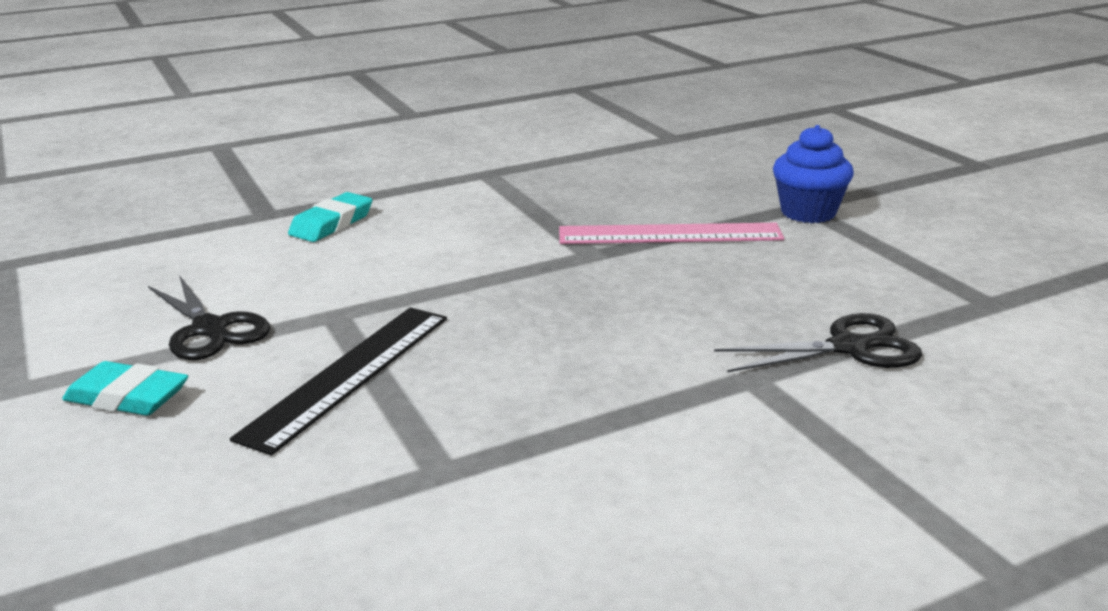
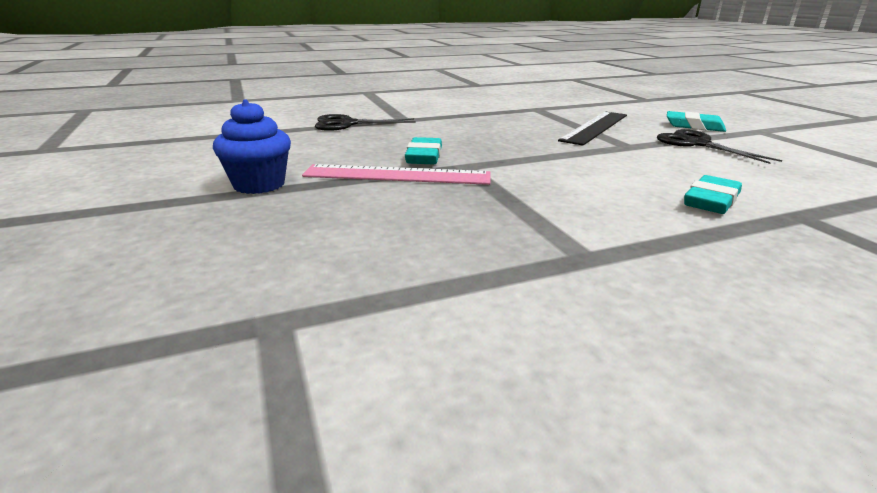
camera: 175 degrees left, 0 degrees up
none -> turquoise eraser [405,137,442,164]

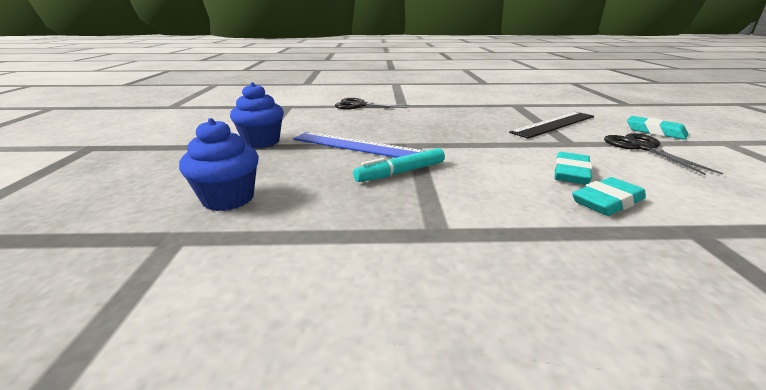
camera: 20 degrees right, 0 degrees up
pink ruler [302,164,491,185] -> blue ruler [293,132,424,158]
turquoise eraser [405,137,442,164] -> turquoise eraser moved to [554,152,593,185]
none -> blue cupcake [179,118,259,211]
none -> turquoise marker [353,148,445,182]

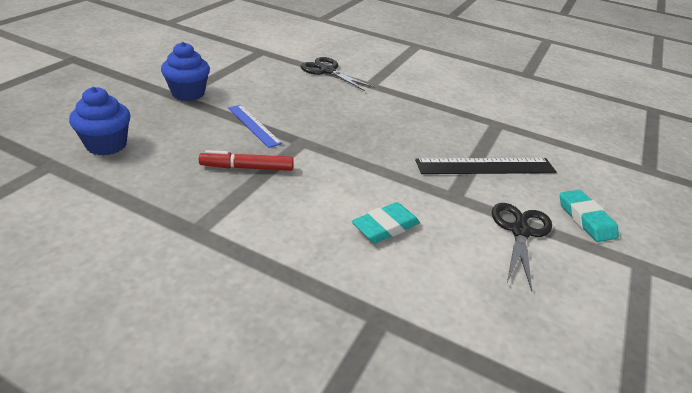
camera: 25 degrees right, 10 degrees up
blue ruler [293,132,424,158] -> blue ruler [228,105,282,148], size x0.64
turquoise marker [353,148,445,182] -> red marker [199,150,294,171]
turquoise eraser [572,177,646,216] -> none

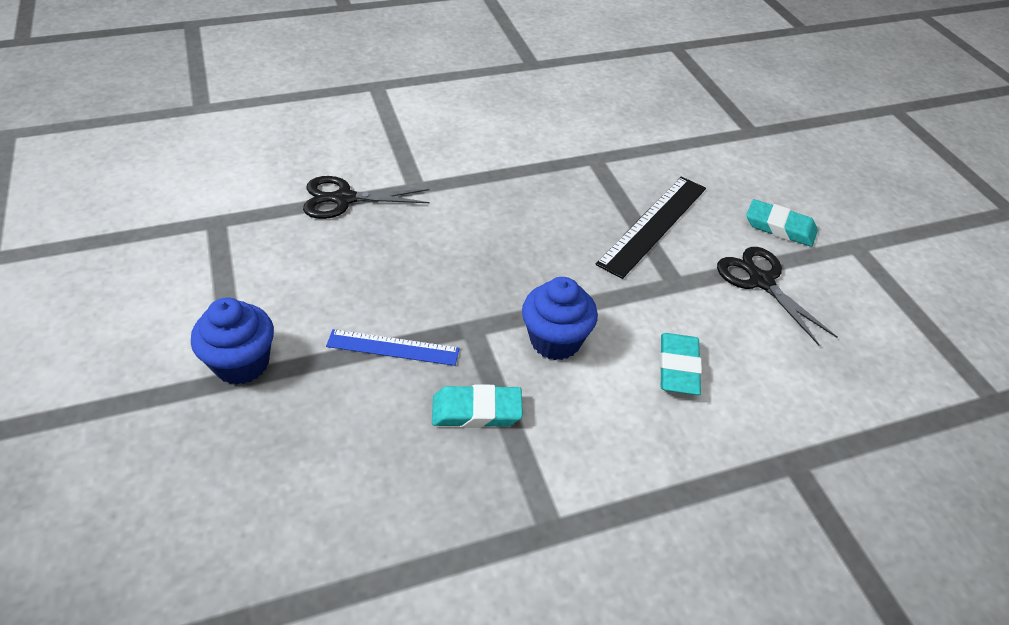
camera: 45 degrees left, 10 degrees up
blue cupcake [69,87,130,156] -> blue cupcake moved to [522,277,598,360]
red marker [199,150,294,171] -> turquoise eraser [432,384,523,428]

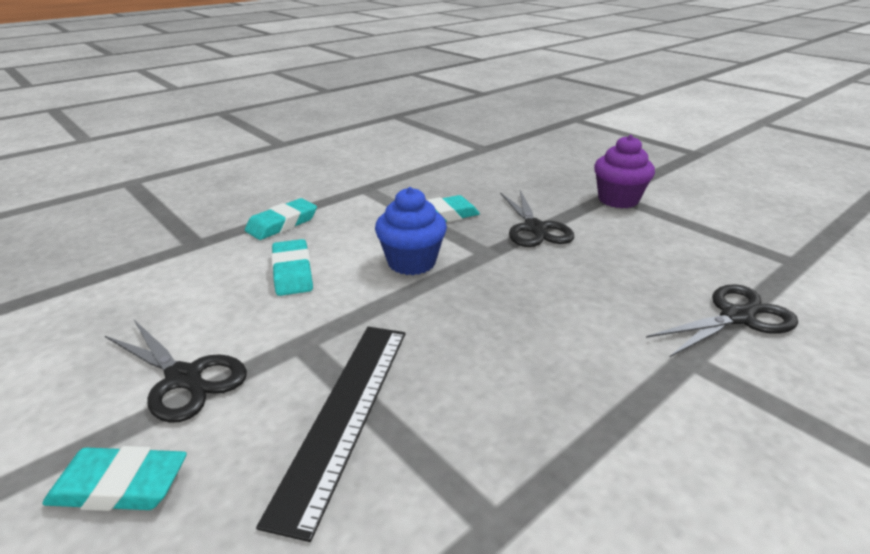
camera: 160 degrees right, 15 degrees down
blue cupcake [191,297,274,385] -> purple cupcake [594,135,655,208]
blue ruler [326,329,460,366] -> black scissors [500,190,574,247]
none -> turquoise eraser [245,198,317,240]

